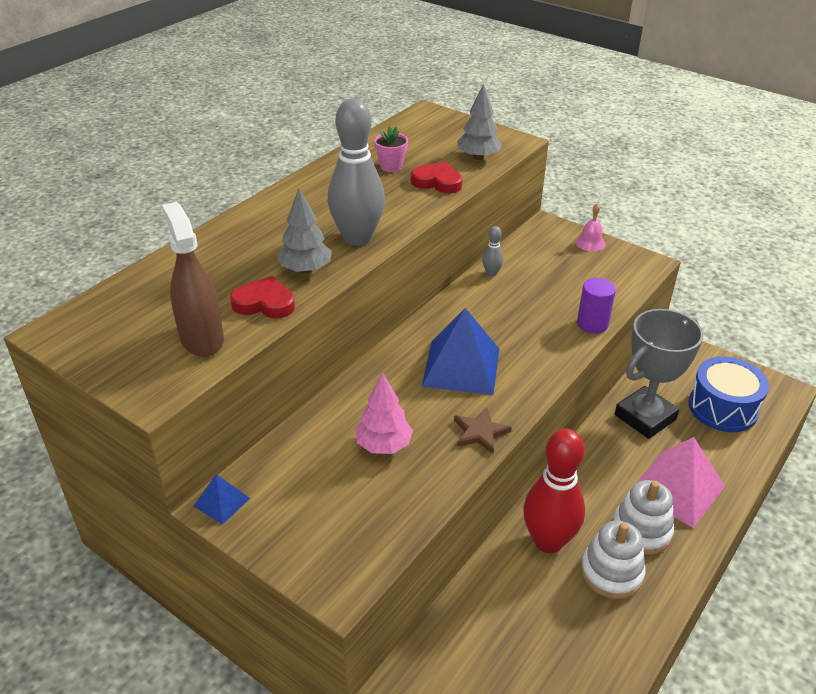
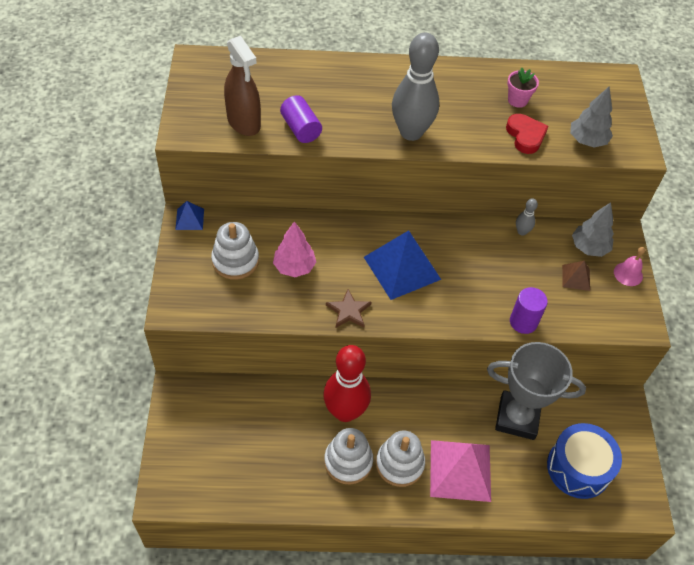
camera: 50 degrees right, 15 degrees up
brown spray bottle [162,202,224,357] -> brown spray bottle turned 120 degrees clockwise [224,36,261,136]
red heart [230,276,295,318] -> purple cylinder [280,95,322,143]
grey tree [277,188,332,274] -> grey tree moved to [572,202,614,257]
none -> white stacking toy [211,222,259,280]
none -> brown pyramid [562,261,590,291]

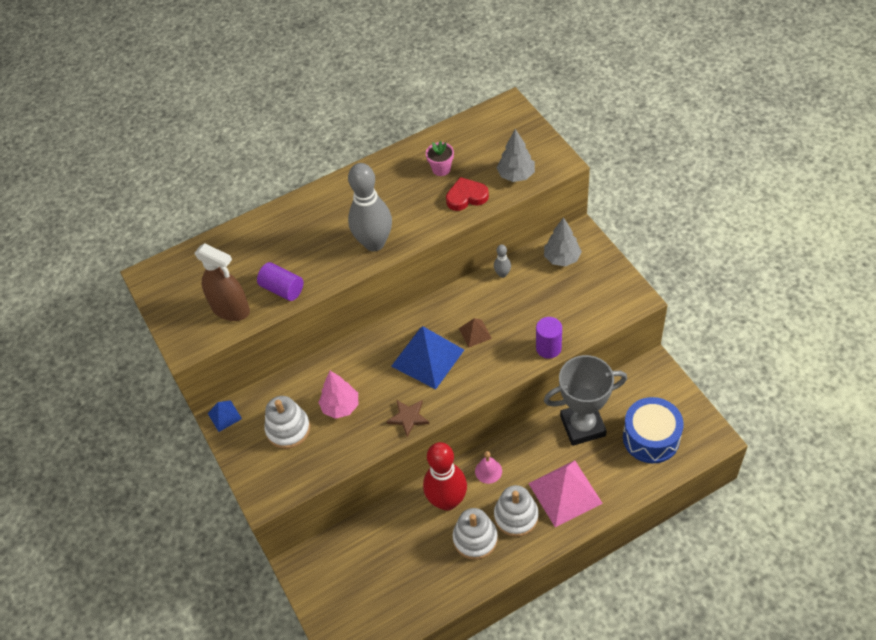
camera: 20 degrees left, 0 degrees up
red heart [506,114,548,154] -> red heart turned 60 degrees counterclockwise [446,177,489,211]
brown pyramid [562,261,590,291] -> brown pyramid moved to [459,318,492,347]
pink bell [614,247,645,286] -> pink bell moved to [475,451,502,484]

